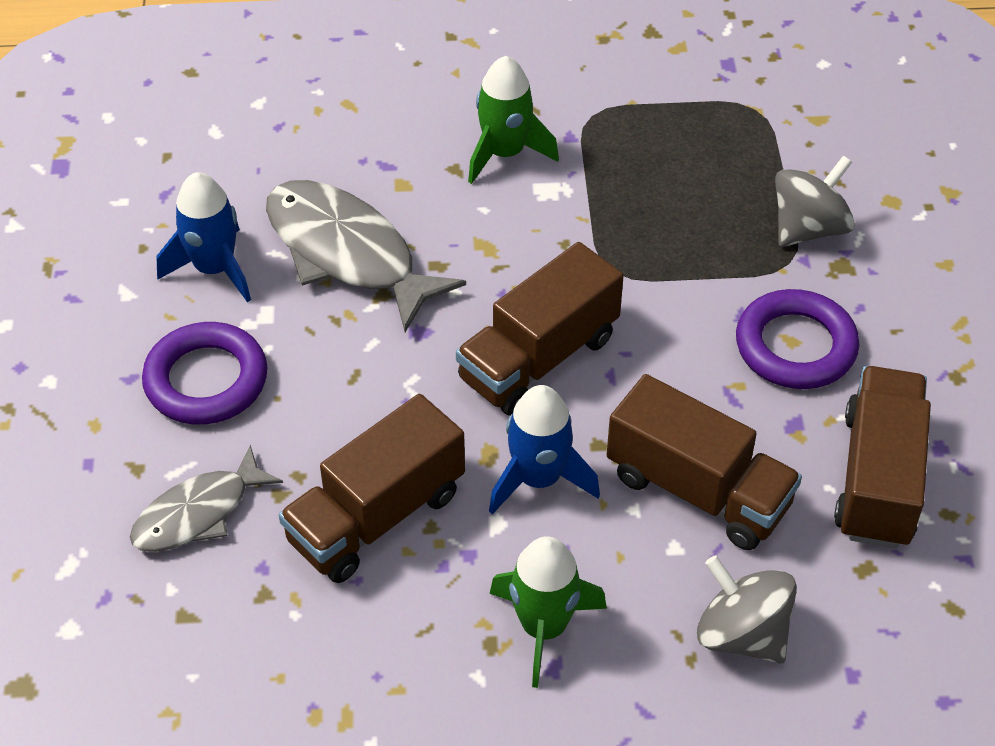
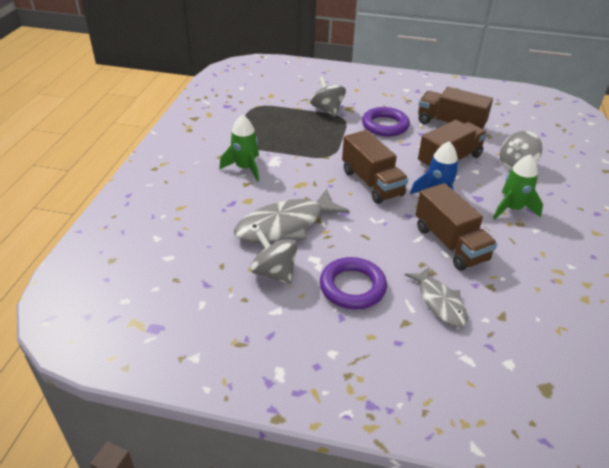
camera: 75 degrees left, 10 degrees down
blue rocket [156,172,251,302] -> grey spinning top [250,230,297,284]

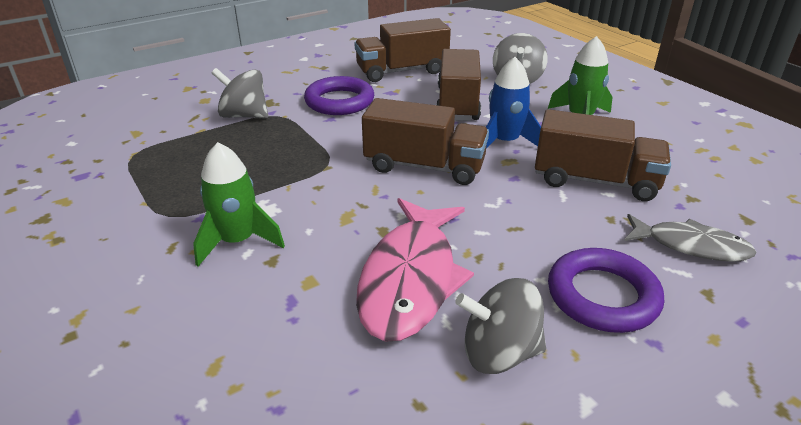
camera: 45 degrees left, 5 degrees down
grey fish [234,189,350,243] -> pink fish [356,198,474,342]

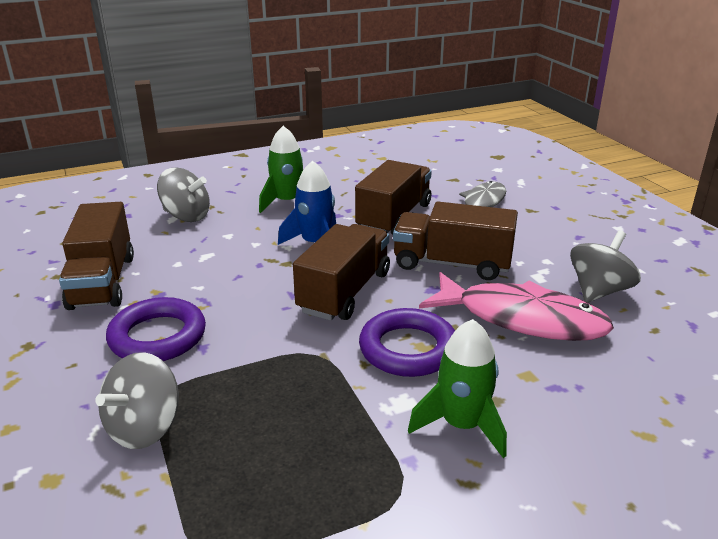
camera: 80 degrees left, 5 degrees down
brown truck [436,49,481,121] -> brown truck moved to [393,202,518,280]
grey spinning top [455,278,546,374] -> grey spinning top turned 150 degrees counterclockwise [570,230,641,303]
purple ring [548,248,664,333] -> purple ring moved to [359,308,455,377]

